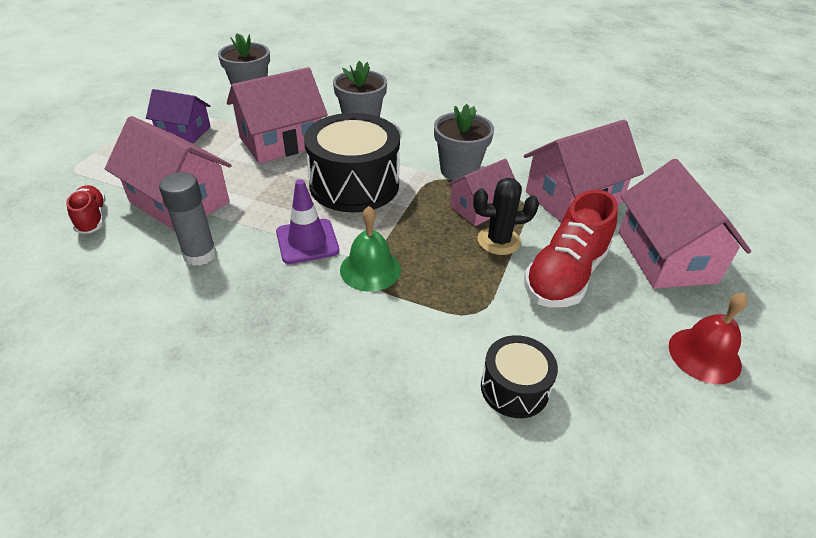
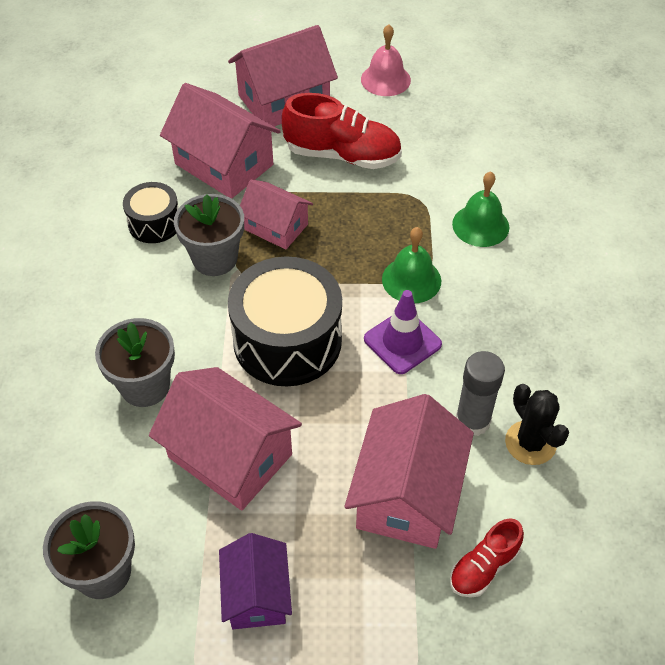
camera: 110 degrees left, 10 degrees up
black cactus [473,178,539,255] -> black cactus moved to [505,384,569,465]
black drum [481,335,558,418] -> black drum moved to [123,182,178,243]
red bell [669,293,748,384] -> pink bell [361,24,411,96]
none -> green bell [452,171,509,247]

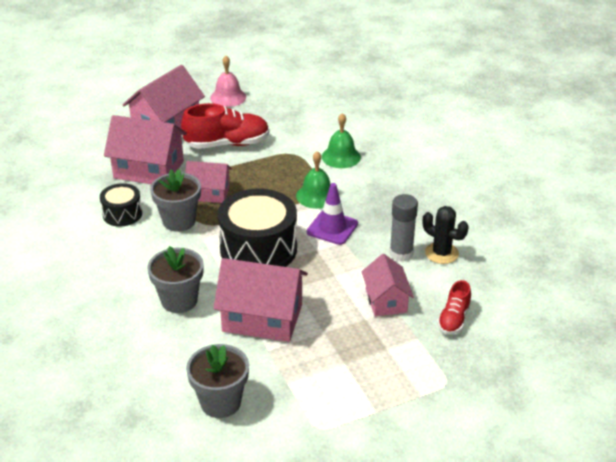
camera: 25 degrees left, 15 degrees down
purple house [219,533,292,629] -> none
pink house [344,394,474,549] -> pink house [362,254,414,316], size x0.61

